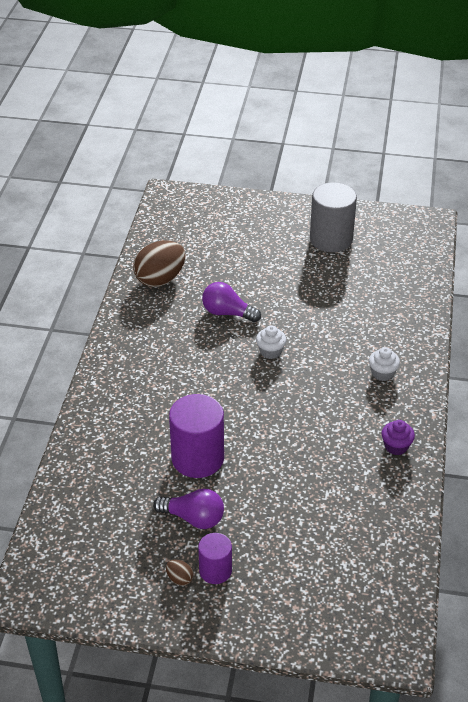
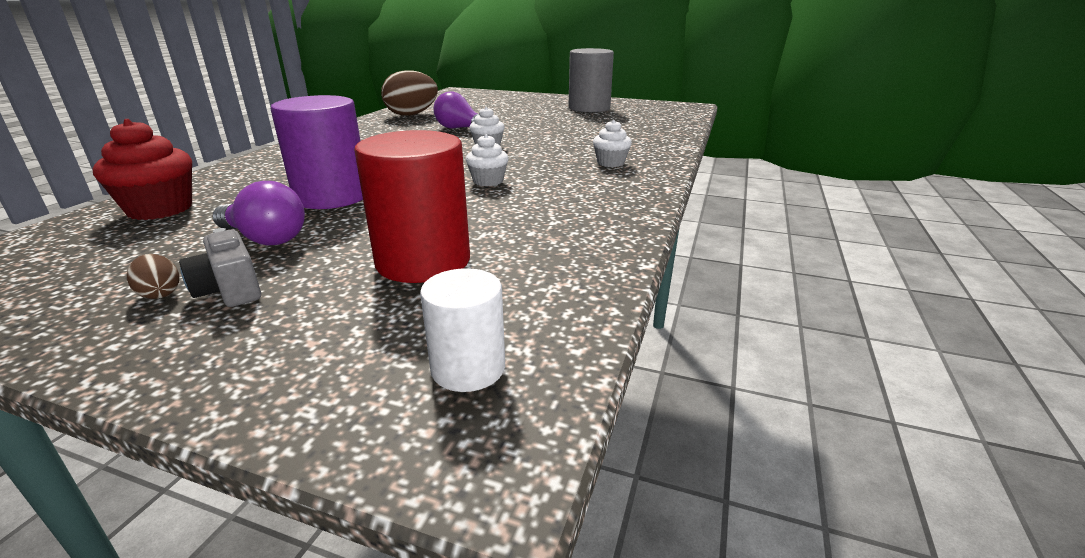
camera: 10 degrees right, 15 degrees down
purple cylinder [198,533,232,584] -> grey camera [179,228,261,307]
purple cupcake [382,420,415,455] -> none
none -> red cupcake [93,119,192,220]
none -> red cylinder [354,130,470,283]
none -> white cylinder [420,268,505,392]
none -> white cupcake [466,134,508,186]

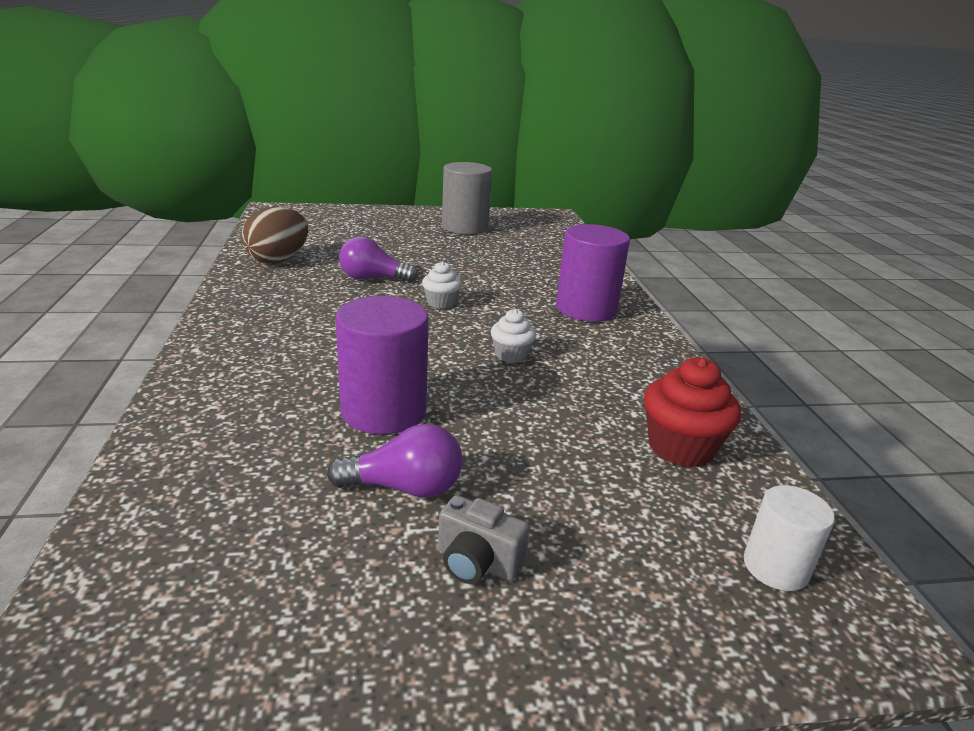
camera: 30 degrees left, 0 degrees up
red cupcake [93,119,192,220] -> red cupcake moved to [644,357,741,468]
brown egg [127,254,179,299] -> none
red cylinder [354,130,470,283] -> none
white cupcake [593,120,632,167] -> purple cylinder [556,224,630,322]

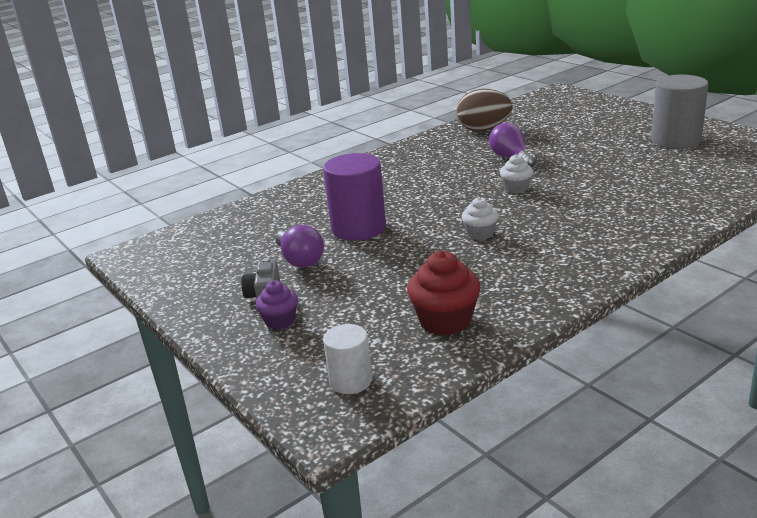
camera: 65 degrees right, 0 degrees up
purple cylinder [556,224,630,322] -> none
none -> purple cupcake [256,281,298,330]

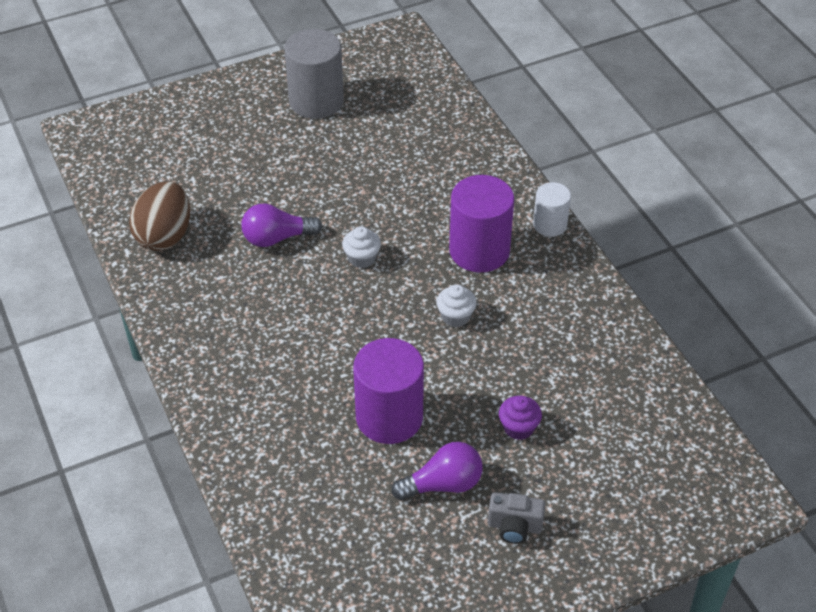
camera: 80 degrees left, 20 degrees up
purple cupcake [256,281,298,330] -> purple cupcake moved to [499,396,542,440]
white cylinder [323,324,372,394] -> white cylinder moved to [533,182,571,237]
red cupcake [407,251,481,336] -> none
none -> purple cylinder [449,175,514,272]

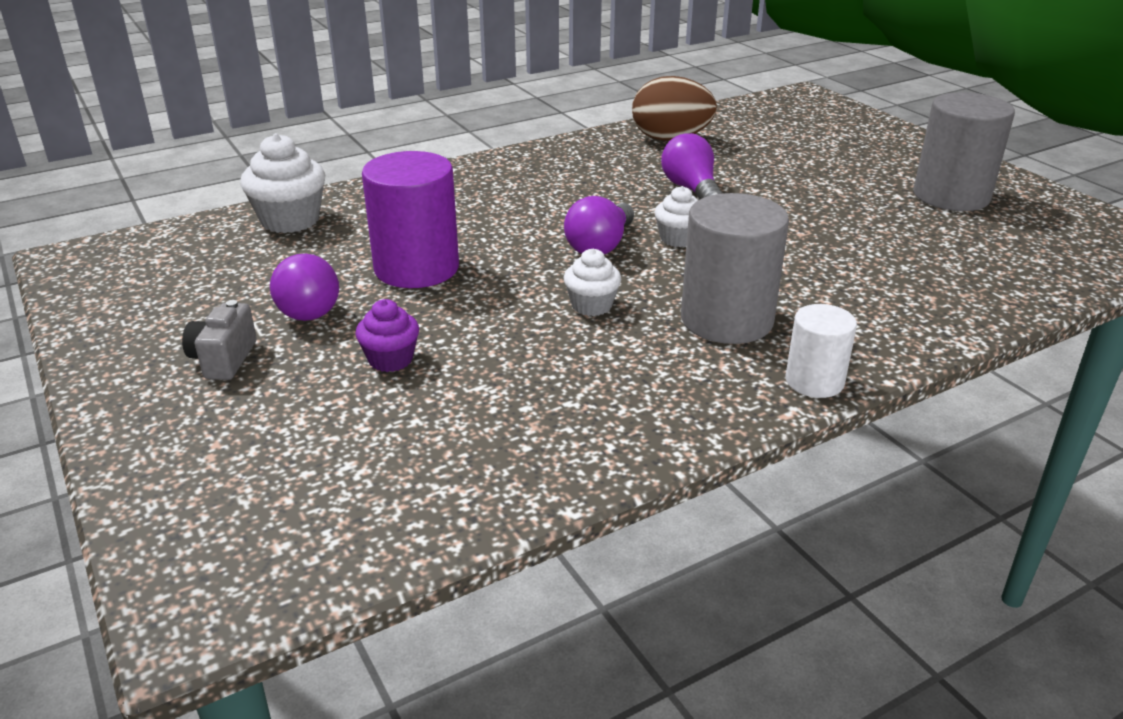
camera: 85 degrees right, 15 degrees down
purple cylinder [449,175,514,272] -> grey cylinder [681,193,789,344]
none -> white cupcake [240,133,326,233]
none -> purple light bulb [564,196,634,254]

